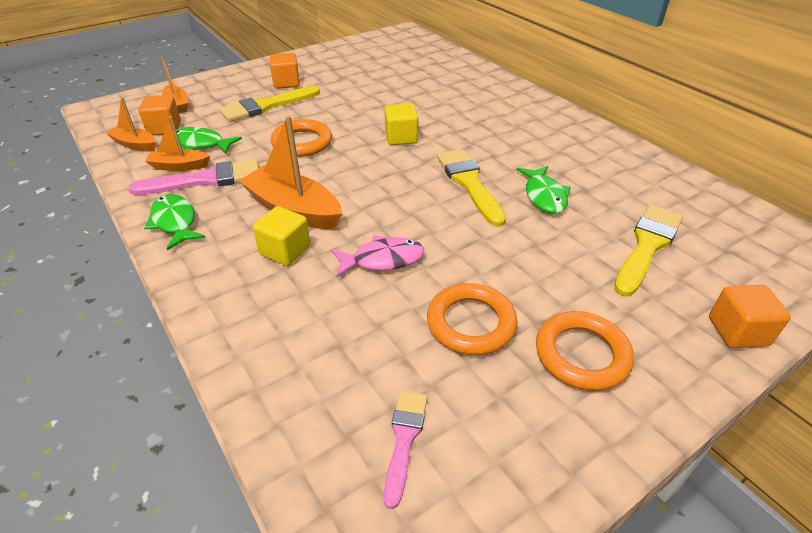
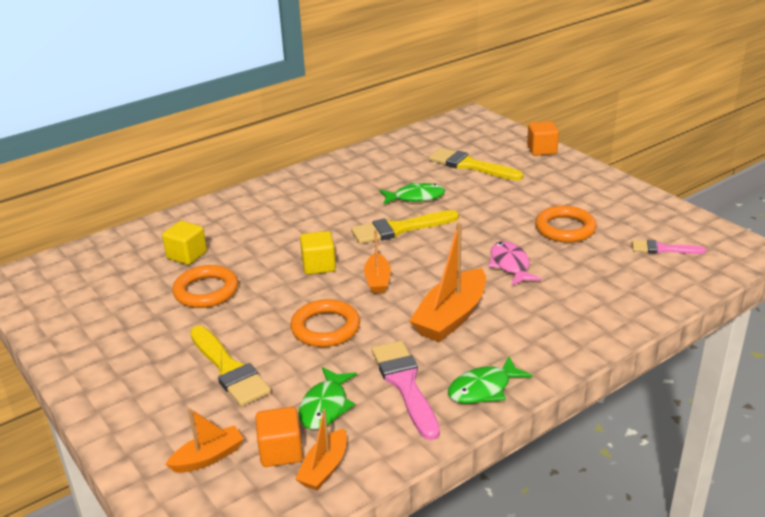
camera: 90 degrees left, 10 degrees down
orange boat [145,116,210,171] -> orange boat moved to [364,230,391,293]
yellow cube [253,206,311,266] -> yellow cube moved to [162,221,207,265]
orange cube [270,53,300,89] -> none
orange ring [536,311,634,391] -> orange ring moved to [172,265,238,308]

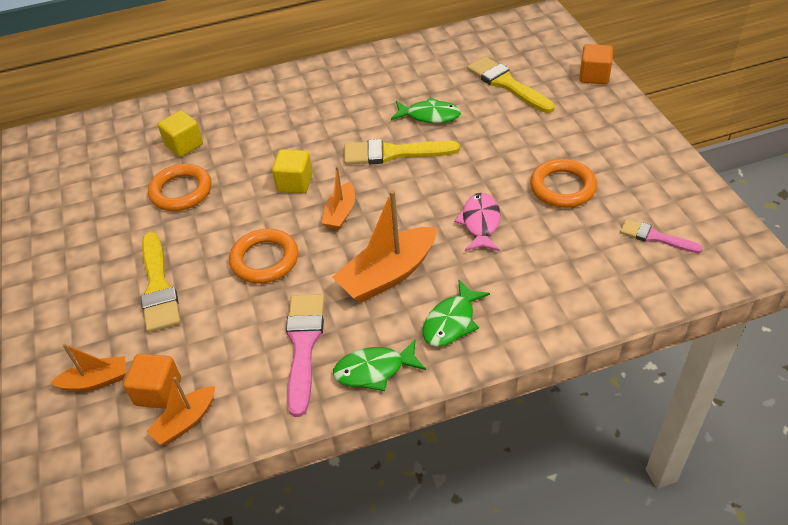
camera: 20 degrees right, 15 degrees up
green fish [298,367,357,430] -> green fish moved to [423,280,490,347]

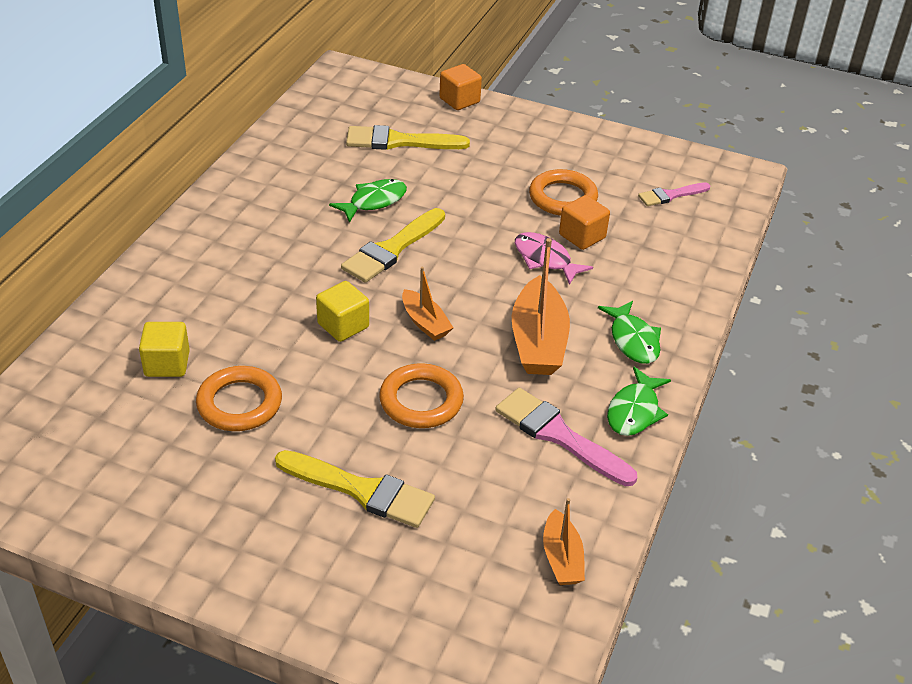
camera: 55 degrees left, 5 degrees down
orange boat [50,344,126,392] -> none
orange cube [123,354,181,409] -> orange cube moved to [559,195,610,250]

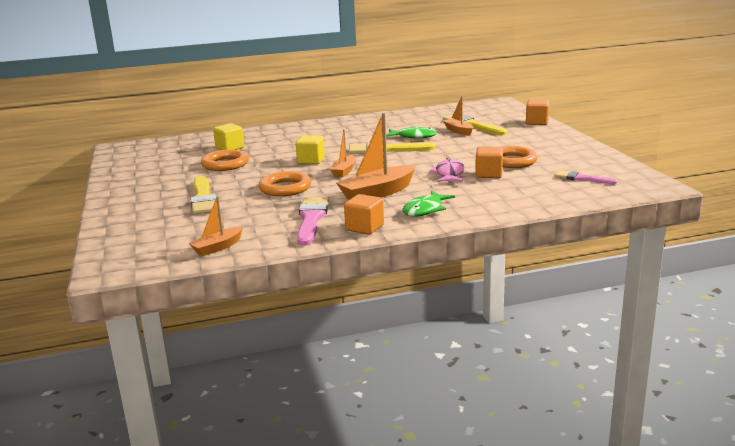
camera: 55 degrees right, 20 degrees down
green fish [607,366,671,436] -> orange cube [344,194,384,234]
none -> orange boat [443,96,473,136]

